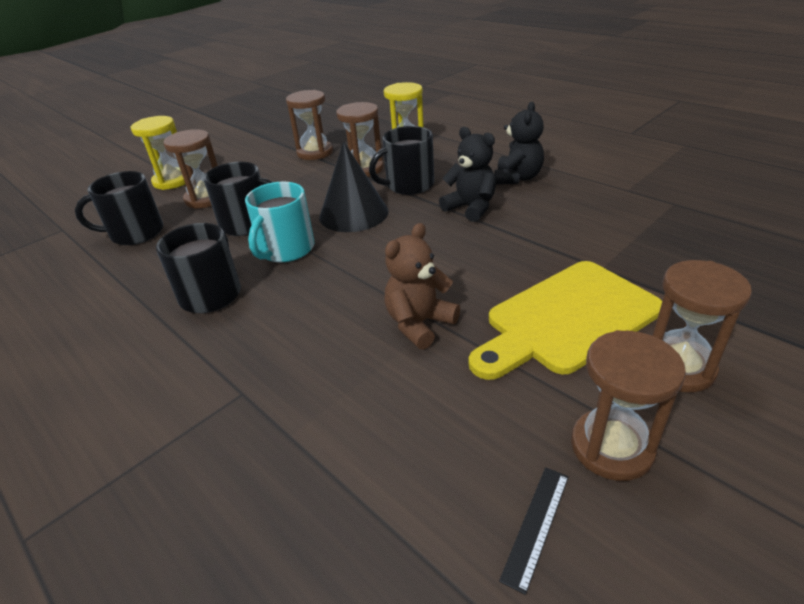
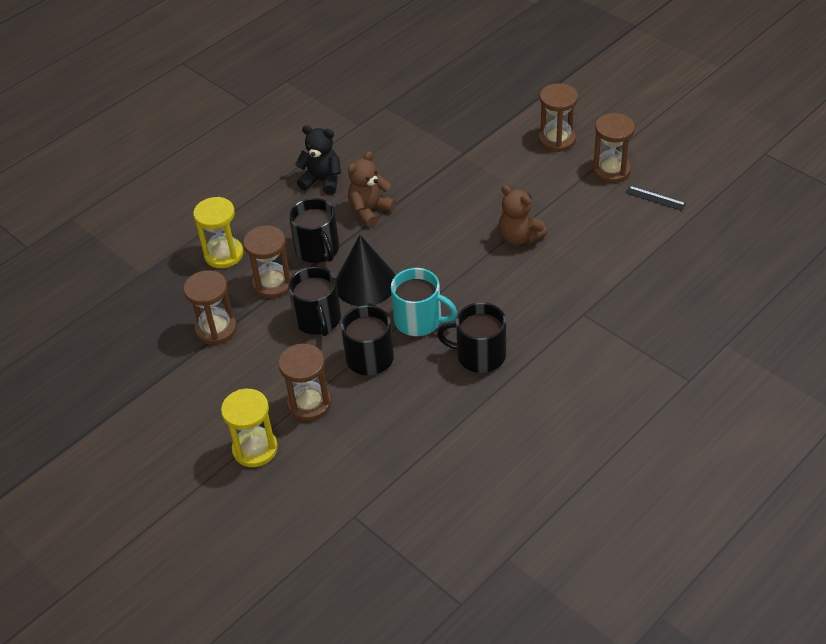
camera: 90 degrees left, 10 degrees up
black mug [75,171,163,245] -> black mug moved to [288,267,341,336]
black teddy bear [439,127,496,222] -> brown teddy bear [348,151,396,227]
yellow cutting board [469,261,662,380] -> none

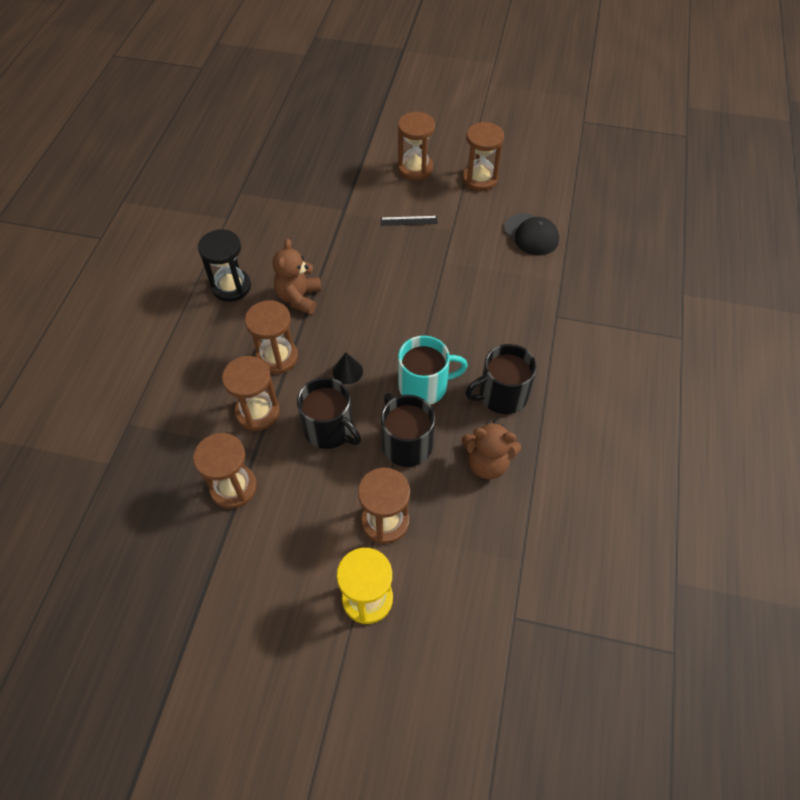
camera: 35 degrees left, 10 degrees up
yellow hourglass [193,197,244,268] -> none
black mug [289,198,339,263] -> brown hourglass [245,300,298,374]
black teddy bear [295,125,341,195] -> black hourglass [198,229,251,302]
black cone [336,235,396,306] -> black cone [333,352,363,384], size x0.47
brown teddy bear [498,185,547,246] -> brown teddy bear moved to [461,420,521,479]
black ruler [626,186,686,211] -> black ruler moved to [381,216,438,226]
none -> black cap [504,213,559,255]

